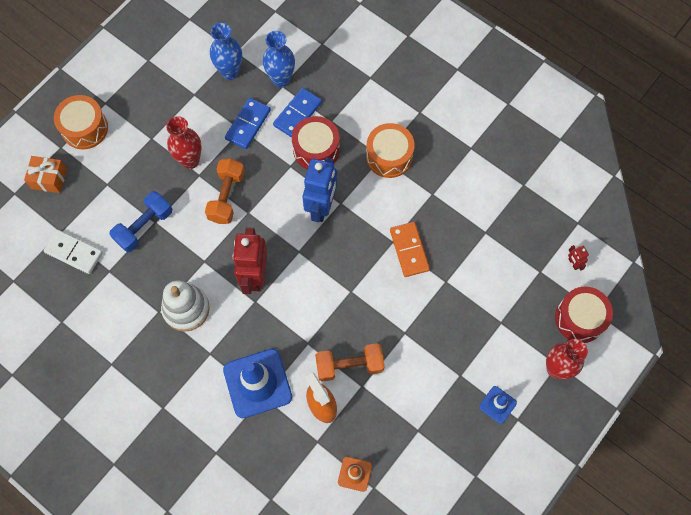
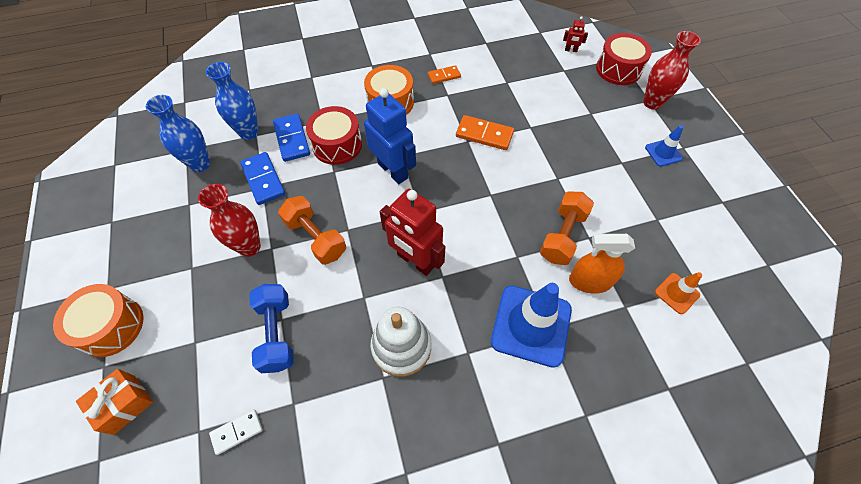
camera: 55 degrees left, 10 degrees down
white domino [44,230,103,274] -> white domino [209,409,263,455], size x0.62
none -> orange domino [428,65,461,84]

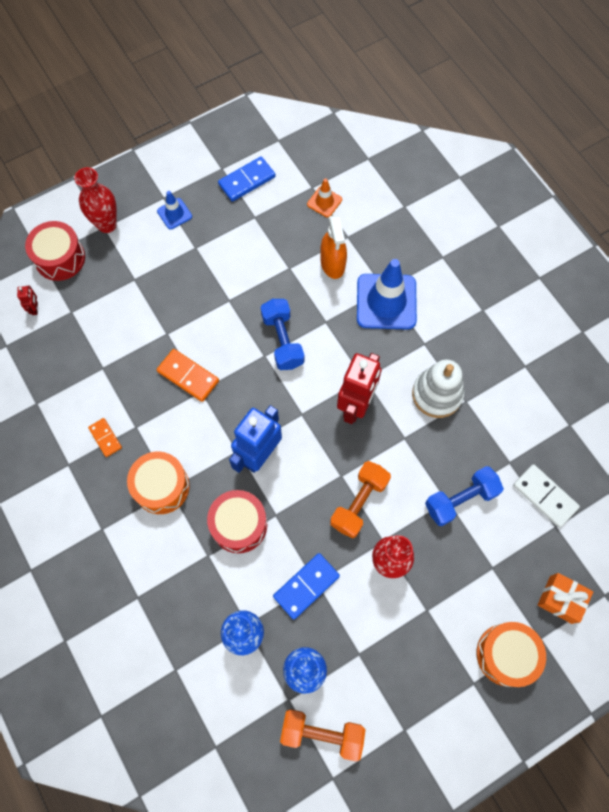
camera: 105 degrees left, 10 degrees up
white domino [209,409,263,455] -> white domino [513,464,580,528], size x1.61
blue domino [273,114,310,162] -> blue domino moved to [218,156,276,202]
orange domino [456,115,514,150] -> orange domino turned 60 degrees counterclockwise [157,349,219,402]
orange dumbbell [540,191,594,265] -> orange dumbbell moved to [280,709,366,762]
none -> blue dumbbell [261,299,304,370]

